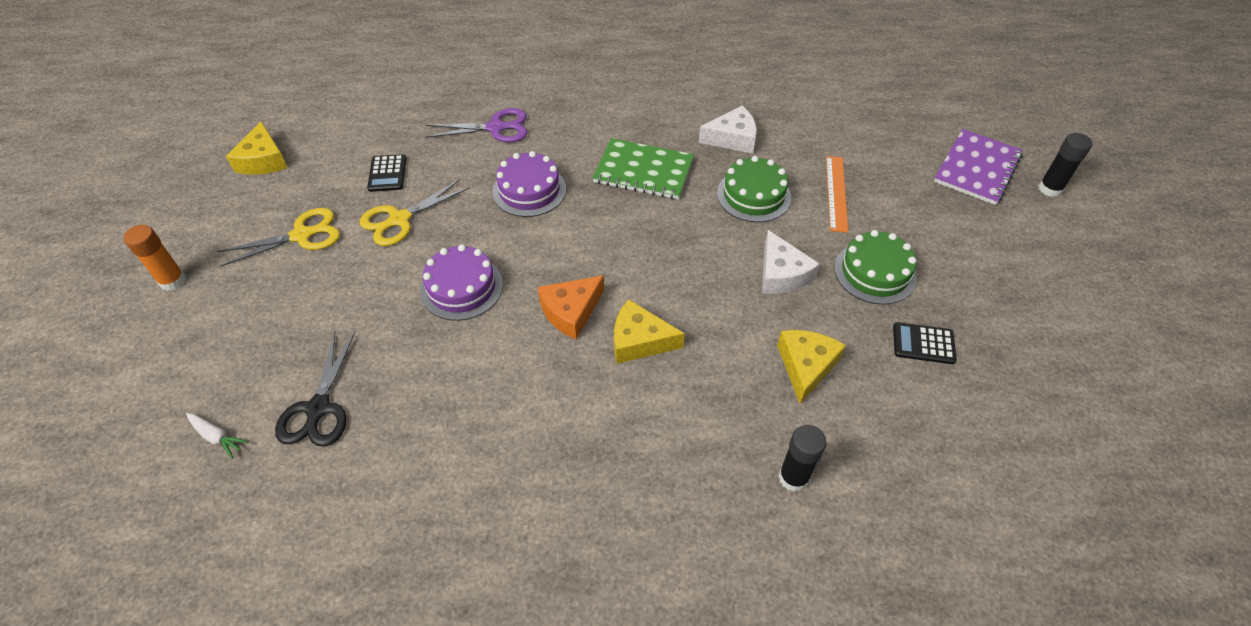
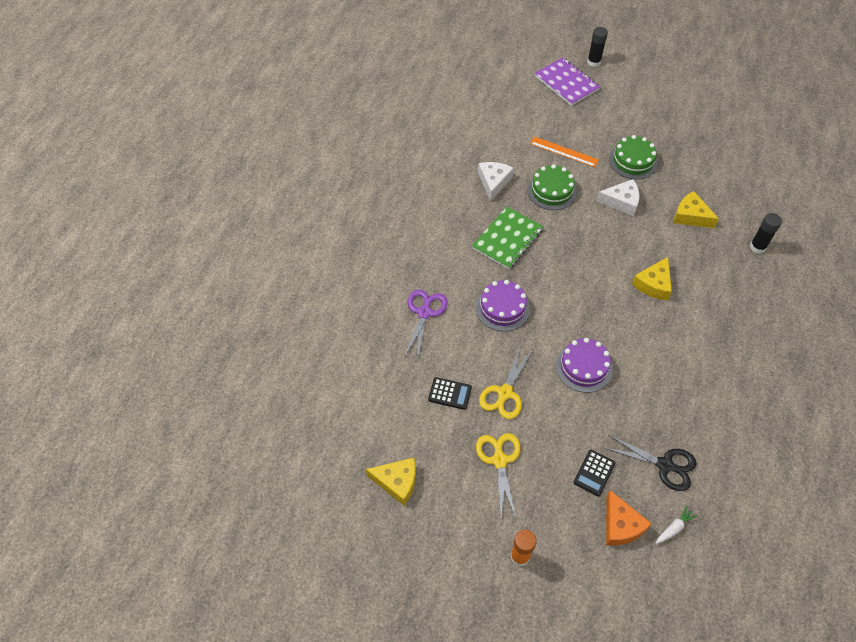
camera: 70 degrees left, 5 degrees up
yellow scissors [360,179,470,246] -> yellow scissors turned 45 degrees clockwise [479,346,533,419]
orange cheese [538,275,604,339] -> orange cheese moved to [606,490,652,545]
black calculator [893,322,957,364] -> black calculator moved to [573,450,615,496]

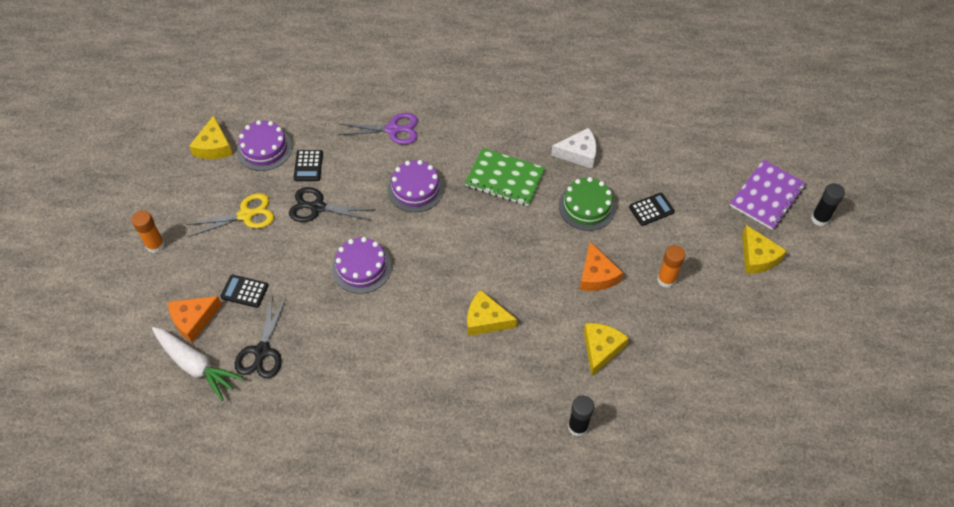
camera: 75 degrees right, 0 degrees up
yellow scissors [479,346,533,419] -> black scissors [289,187,376,222]
orange ruler [530,137,599,167] -> black calculator [629,193,675,226]
white cheese [597,179,640,216] -> orange cheese [579,242,623,291]
green cake [609,135,658,179] -> orange glue stick [657,245,685,288]
white carrot [656,506,697,544] -> white carrot [152,327,243,401], size x2.14
none -> purple cake [237,120,292,171]
none -> yellow cheese [742,225,787,274]

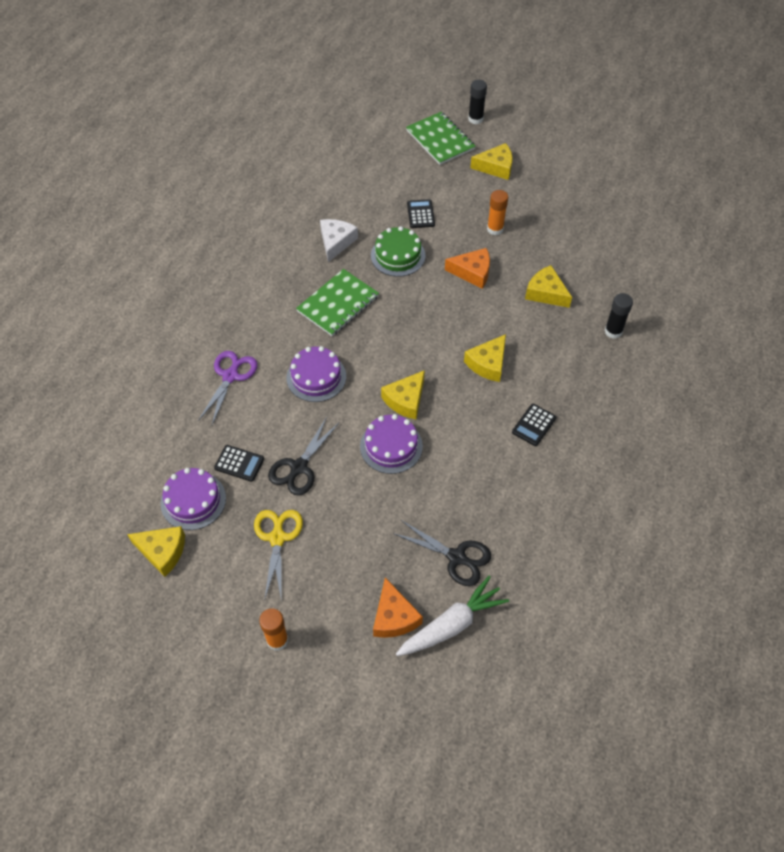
camera: 70 degrees left, 0 degrees up
black calculator [220,275,268,308] -> black calculator moved to [512,404,556,446]
purple notebook [730,160,807,230] -> green notebook [406,112,476,165]
none -> yellow cheese [381,370,425,419]

